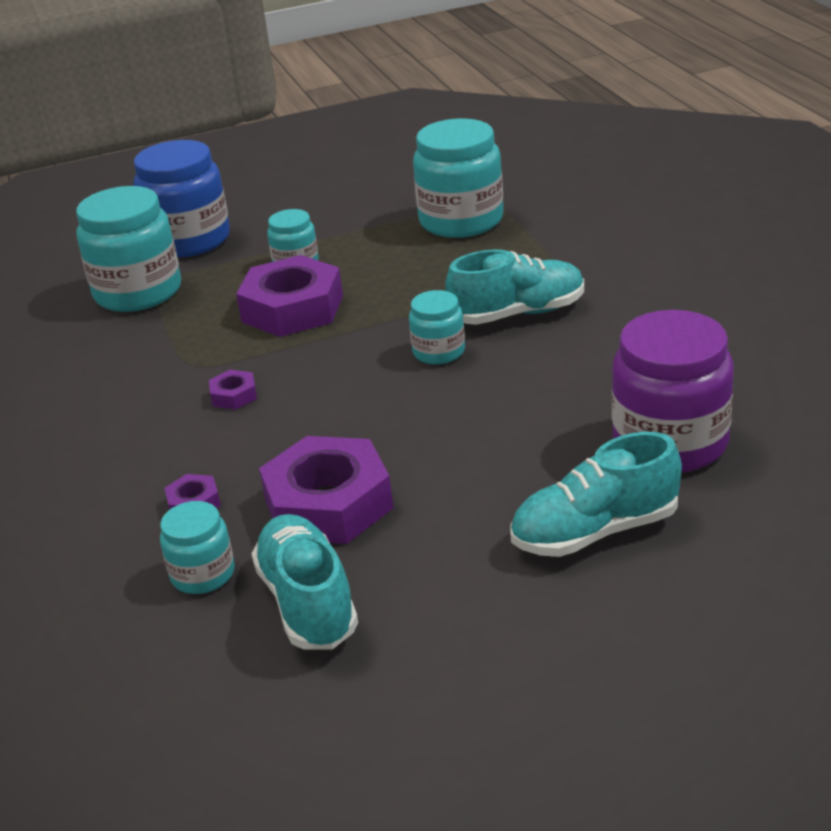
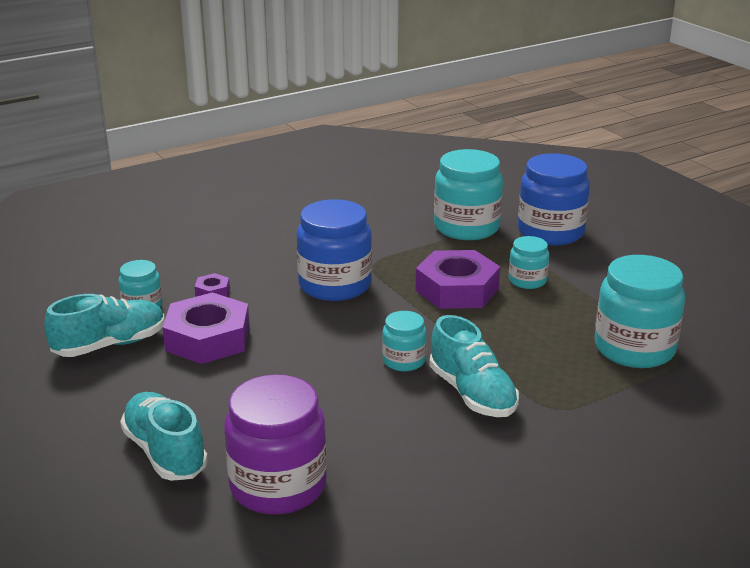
camera: 75 degrees right, 5 degrees down
purple nut [209,370,257,410] -> blue jar [297,199,372,301]

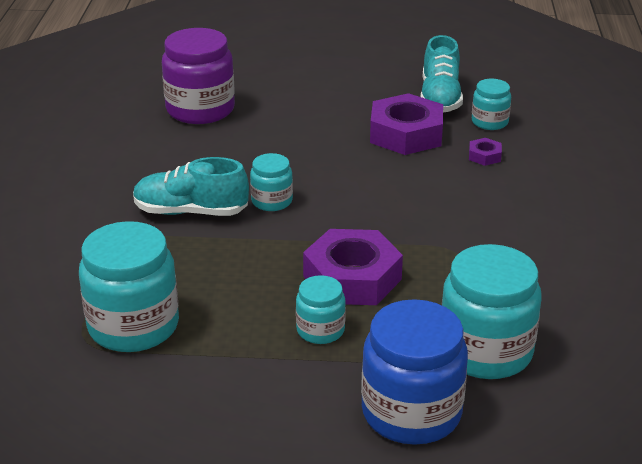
camera: 125 degrees right, 5 degrees up
turquoise shoe [120,392,208,481] -> none
blue jar [297,199,372,301] -> none

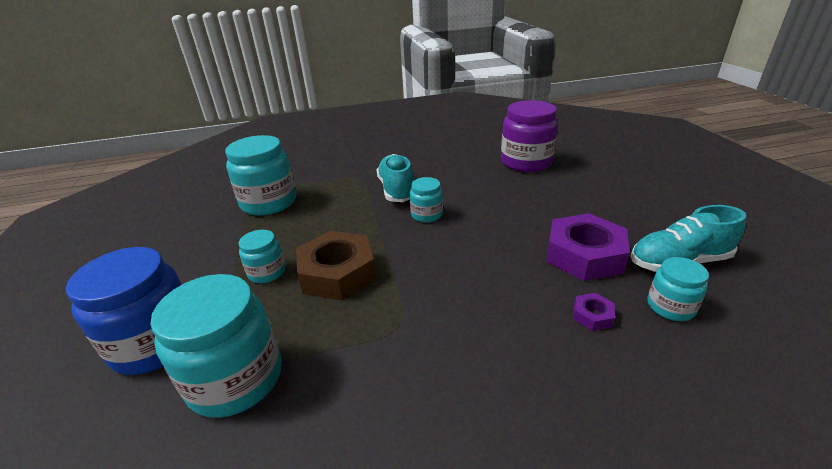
camera: 75 degrees right, 0 degrees up
purple nut [303,229,403,305] -> brown nut [296,231,376,300]

